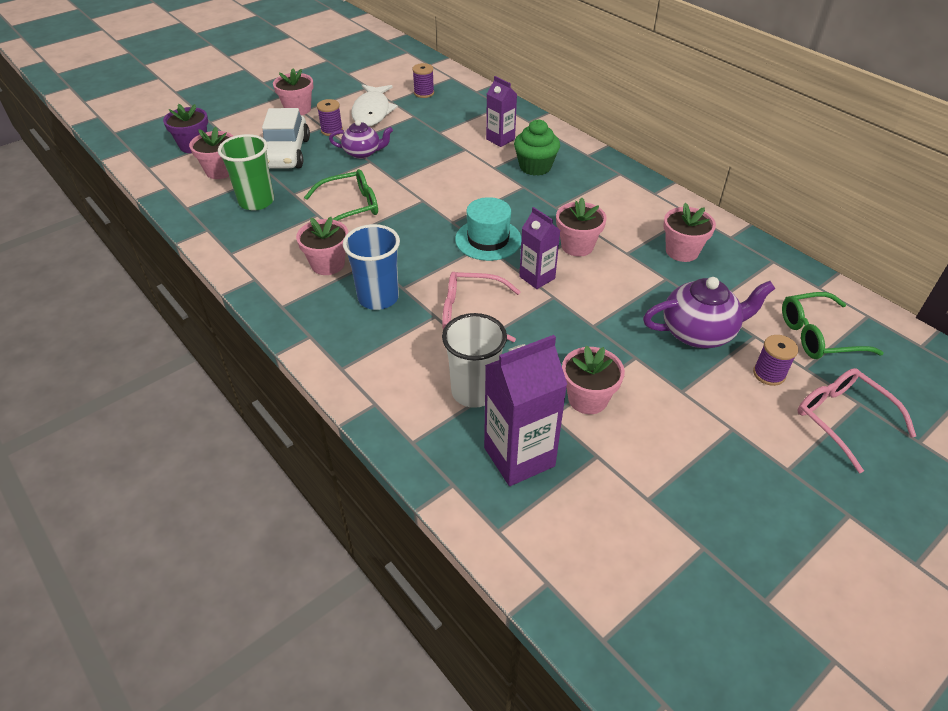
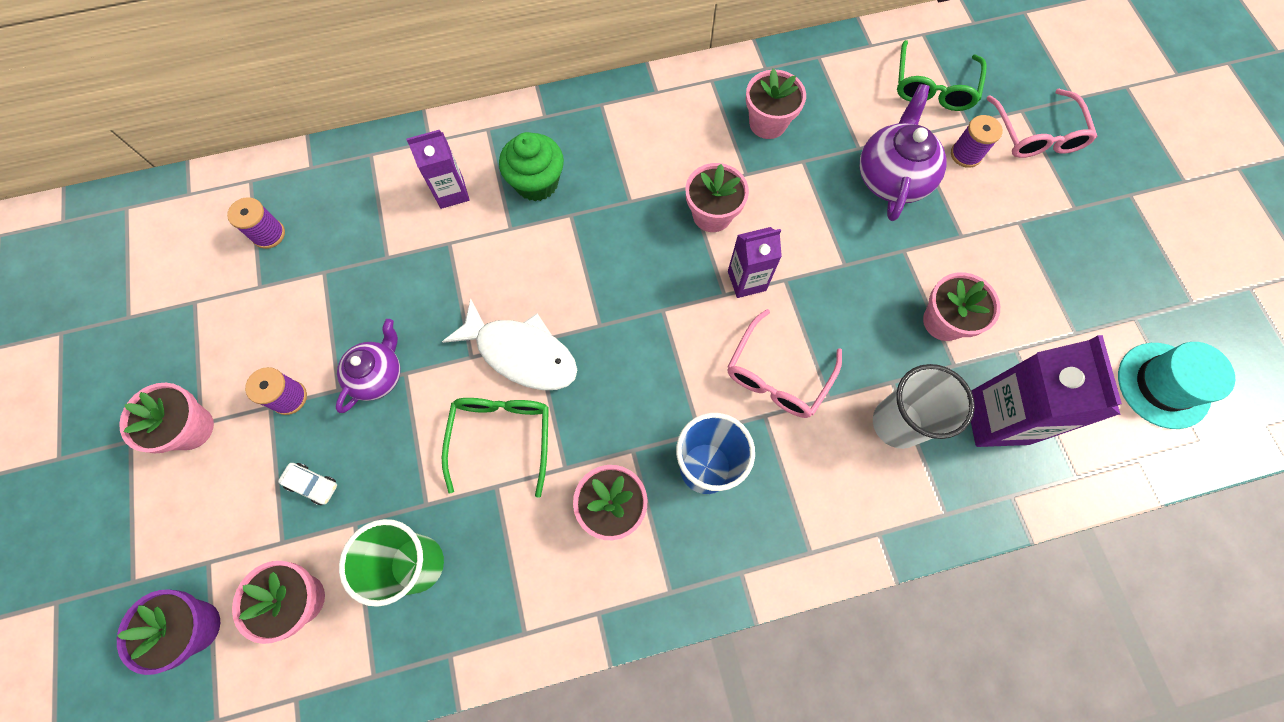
camera: 65 degrees left, 25 degrees up
white car [262,108,310,169] -> white car [278,463,337,505], size x0.41
white fish [351,84,398,126] -> white fish moved to [442,298,577,390]
turquoise hat [455,197,522,261] -> turquoise hat moved to [1118,342,1235,429]
pink glasses [798,368,916,473] -> pink glasses turned 90 degrees counterclockwise [987,89,1097,158]

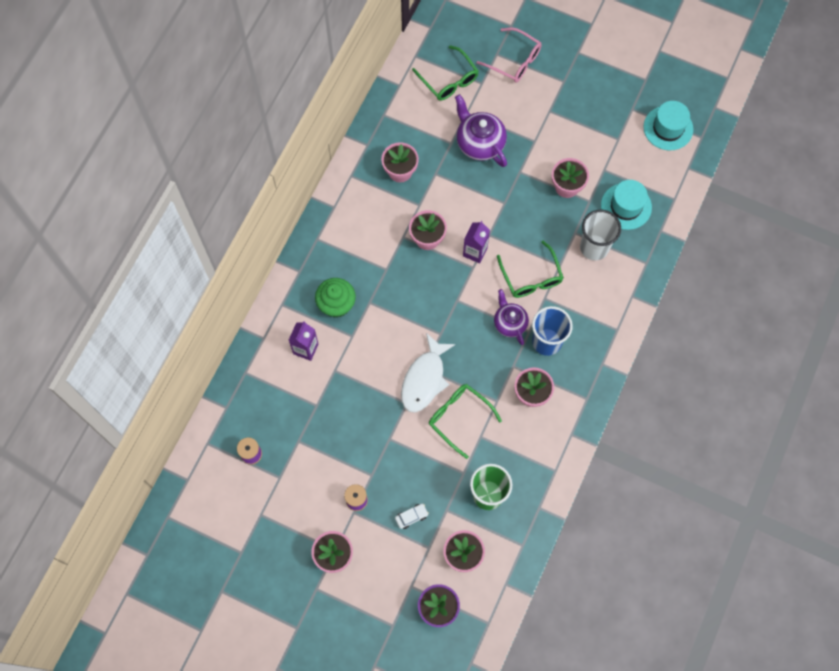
camera: 50 degrees left, 0 degrees up
purple teapot [336,319,400,413] -> purple teapot moved to [494,289,529,345]
white fish [442,298,577,390] -> white fish turned 135 degrees clockwise [401,333,456,412]
pink glasses [728,309,842,418] -> green glasses [497,241,564,298]
purple spool [951,115,1003,168] -> none
purple carton [971,335,1122,447] -> turquoise hat [601,180,652,230]

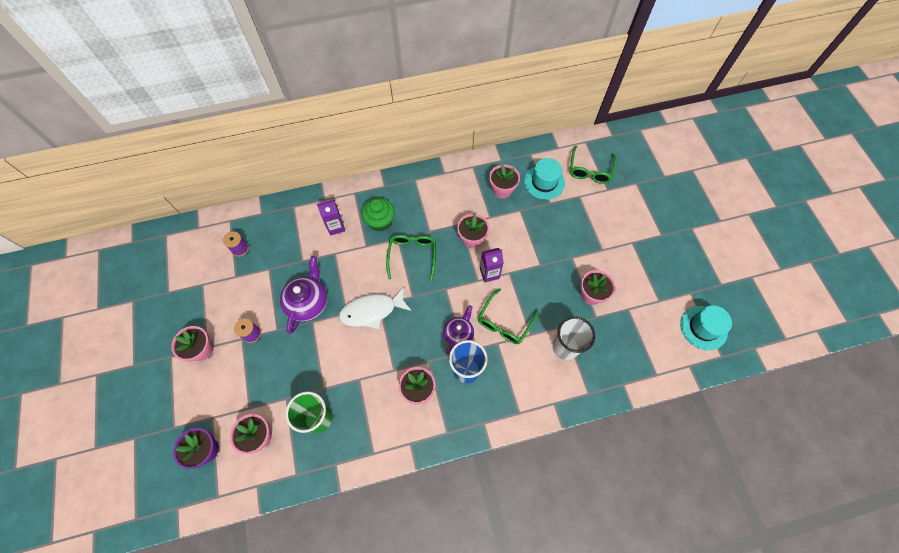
camera: 50 degrees right, 5 degrees down
white car [395,504,429,529] -> none
green glasses [429,384,502,459] -> green glasses moved to [386,235,435,281]
purple teapot [455,94,507,167] -> purple teapot moved to [280,256,327,333]
pink glasses [477,27,542,83] -> none
turquoise hat [601,180,652,230] -> turquoise hat moved to [524,158,565,200]

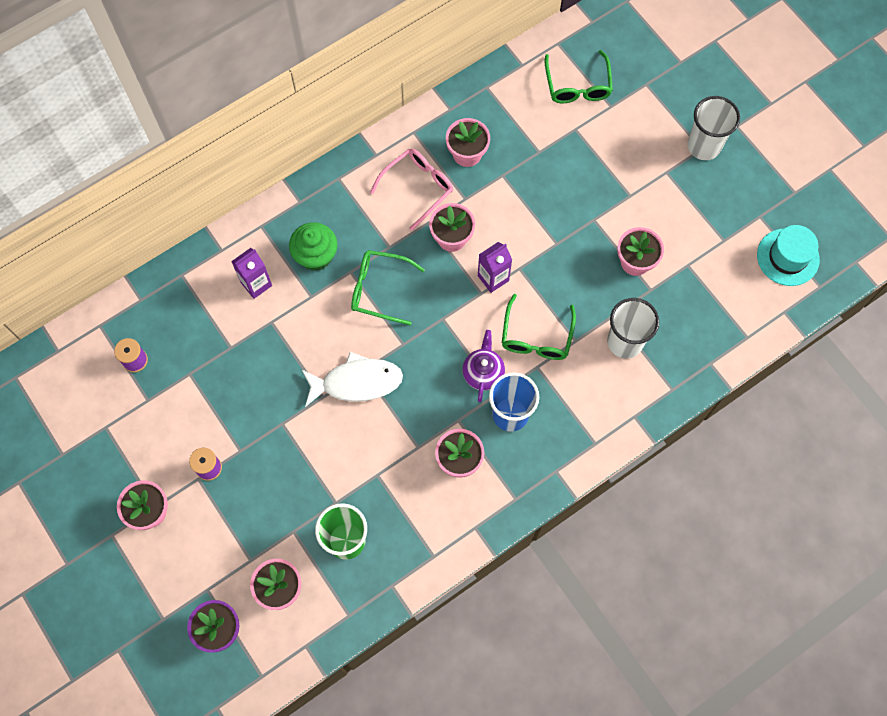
camera: 20 degrees left, 5 degrees up
purple teapot [280,256,327,333] -> none
white fish [339,287,412,329] -> white fish turned 150 degrees counterclockwise [302,352,403,407]
green glasses [386,235,435,281] -> green glasses turned 60 degrees counterclockwise [351,250,425,325]
turquoise hat [524,158,565,200] -> none
none -> pink glasses [370,149,453,231]
none -> white cup [687,96,740,160]

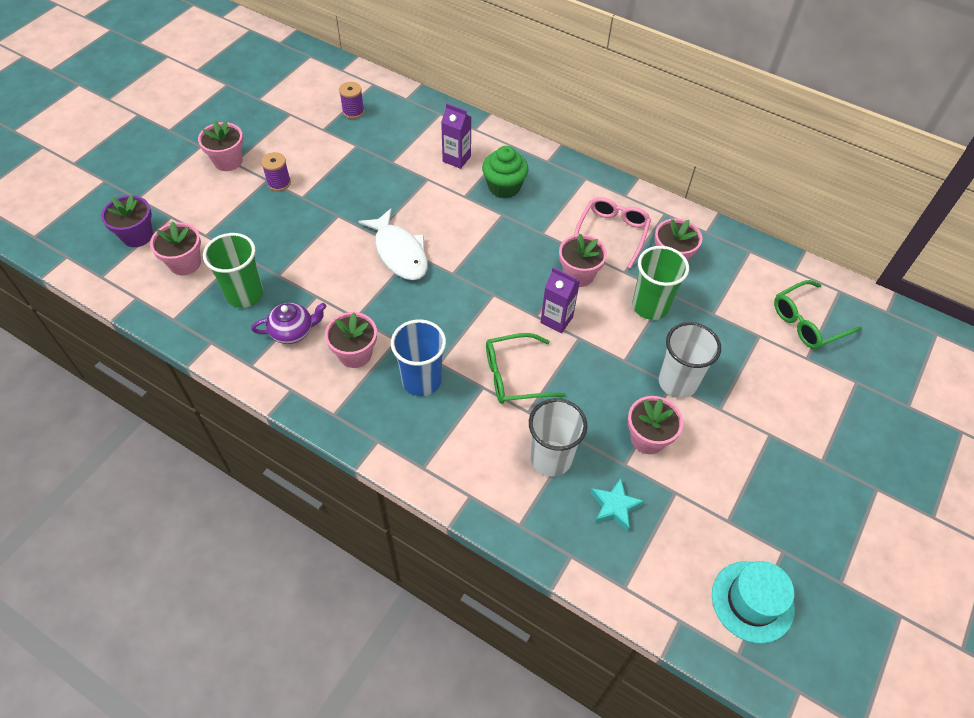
camera: 65 degrees right, 15 degrees down
green glasses [351,250,425,325] -> none
pink glasses [370,149,453,231] -> pink glasses turned 90 degrees counterclockwise [574,197,651,269]
purple teapot [462,330,505,402] -> purple teapot moved to [251,302,326,344]
white cup [687,96,740,160] -> white cup moved to [658,322,721,398]
none -> turquoise star [590,478,644,532]
none -> green cup [632,246,689,320]

